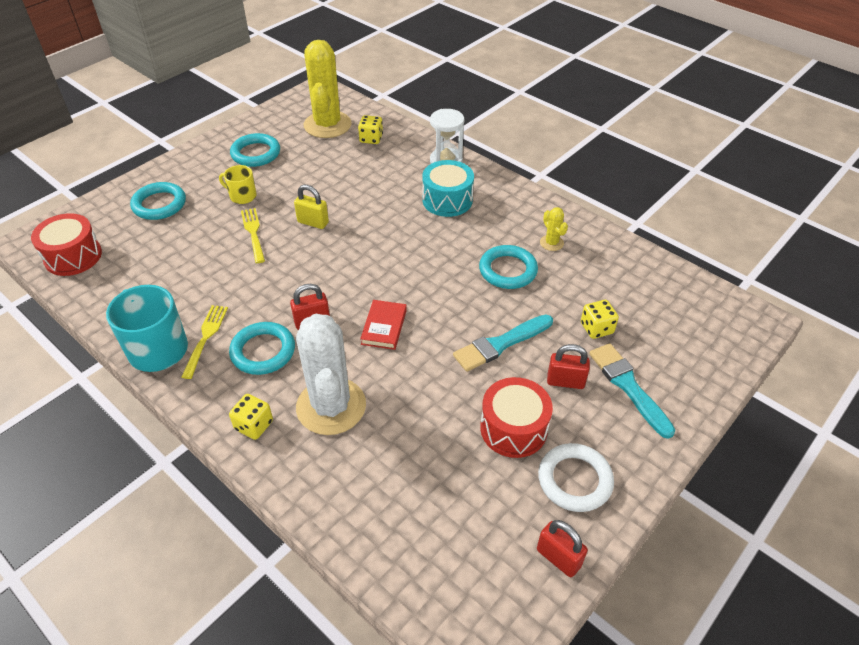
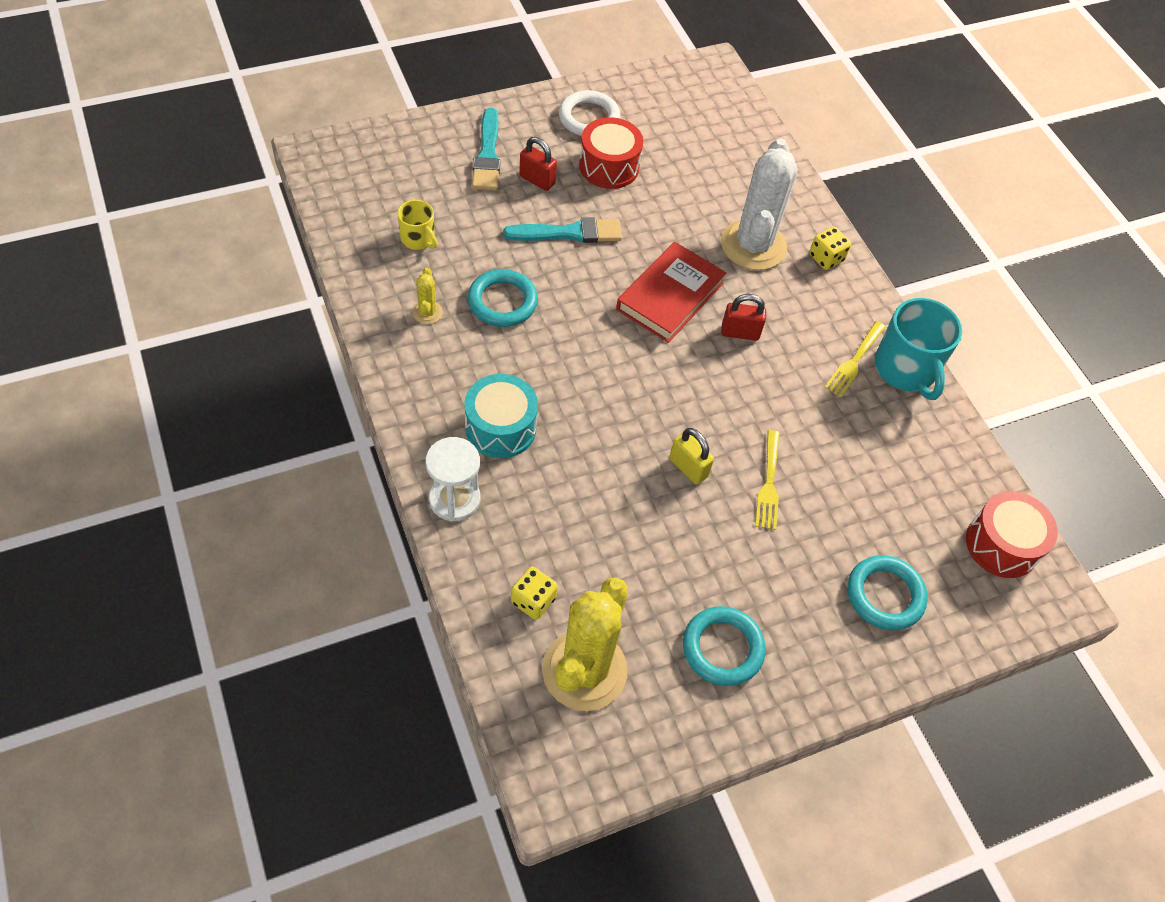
camera: 160 degrees left, 10 degrees up
yellow mug [219,165,257,204] -> yellow mug moved to [397,200,437,250]
turquoise ring [229,322,295,375] -> none
red book [360,300,407,350] -> red book [616,242,726,343], size x1.69
red padlock [537,520,588,577] -> none
yellow dice [581,300,619,339] -> none

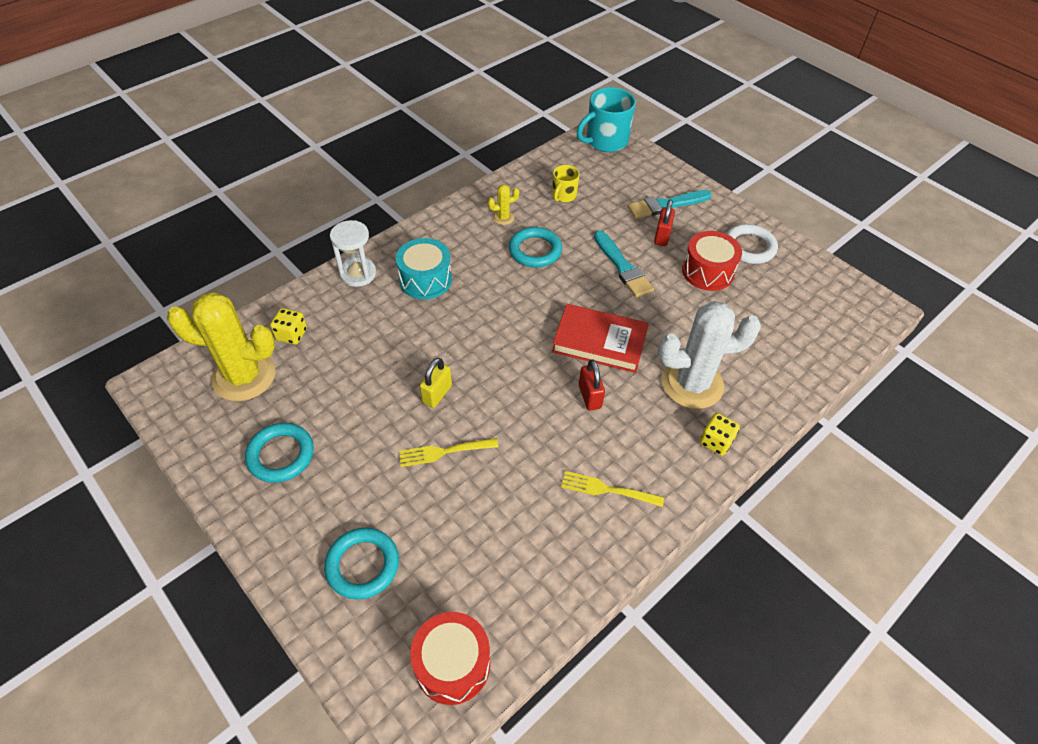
camera: 75 degrees right, 5 degrees down
turquoise mug [875,298,962,400] -> turquoise mug moved to [577,87,636,152]

